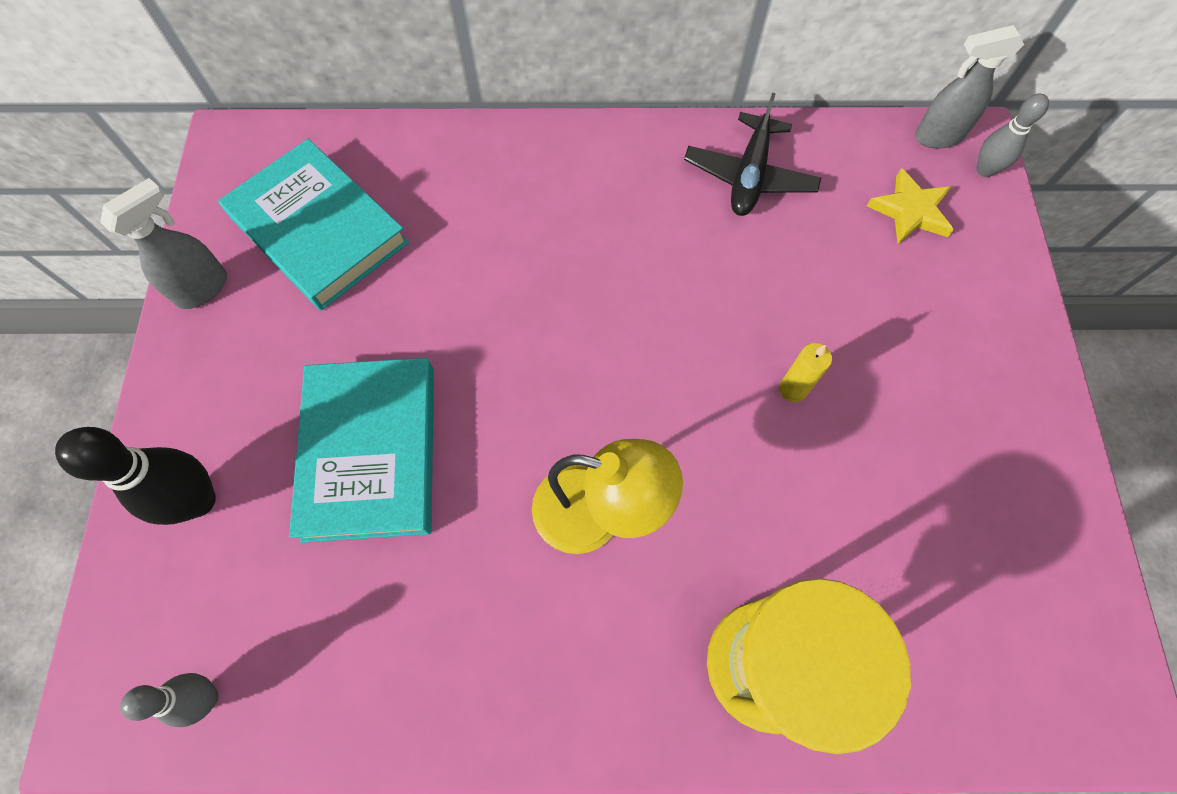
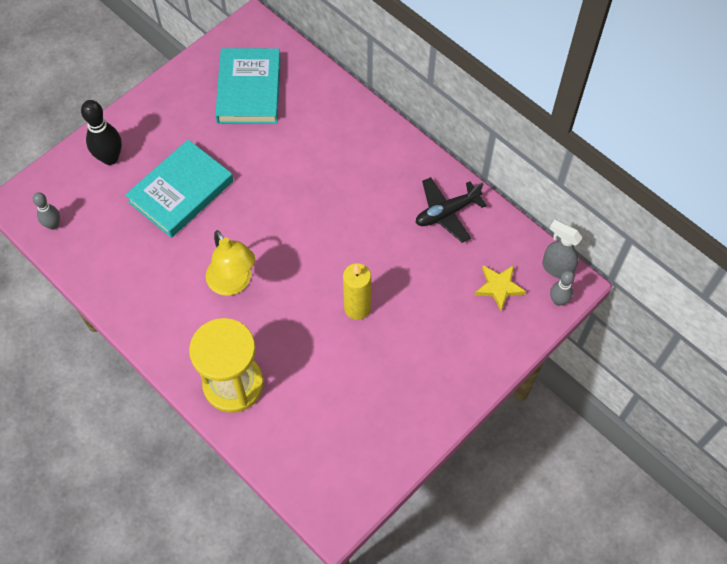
camera: 45 degrees right, 5 degrees down
grey spray bottle [100,178,227,309] -> none
yellow candle [779,343,832,402] -> yellow candle [343,263,371,320], size x1.70

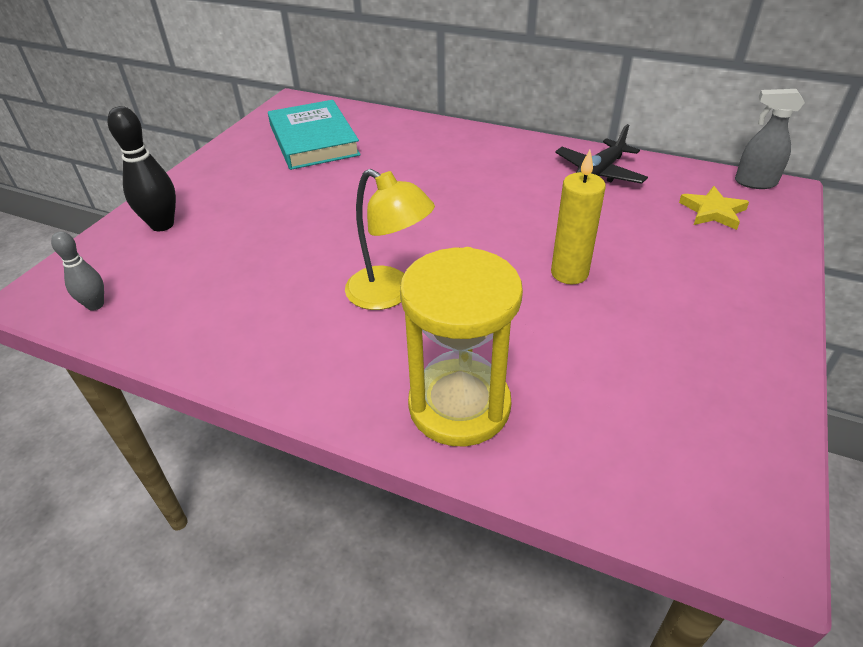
camera: 20 degrees left, 20 degrees down
turquoise book [125,139,233,238] -> none
grey bowling pin [550,270,575,306] -> none

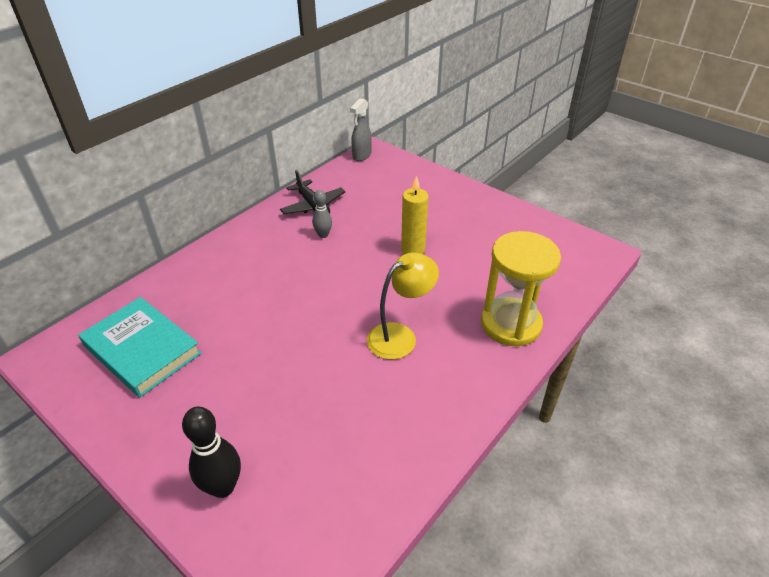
camera: 75 degrees left, 0 degrees up
grey bowling pin [51,231,104,311] -> grey bowling pin moved to [312,190,332,238]
turquoise book [268,100,361,170] -> turquoise book turned 45 degrees clockwise [78,297,201,398]
yellow star [679,186,749,230] -> none

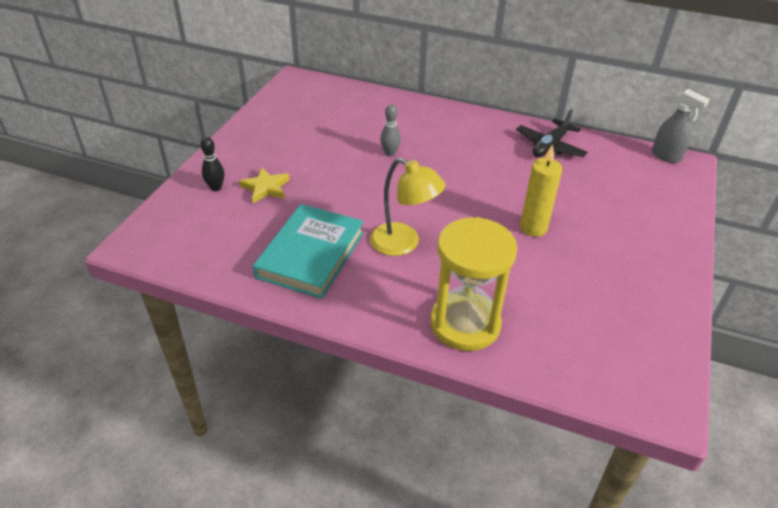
camera: 70 degrees right, 0 degrees up
turquoise book [78,297,201,398] -> turquoise book moved to [253,204,364,299]
black bowling pin [182,407,241,498] -> black bowling pin [200,137,225,191], size x0.62
grey bowling pin [312,190,332,238] -> grey bowling pin moved to [380,104,401,156]
grey spray bottle [350,98,372,161] -> grey spray bottle turned 150 degrees counterclockwise [652,89,710,163]
none -> yellow star [239,168,290,203]

